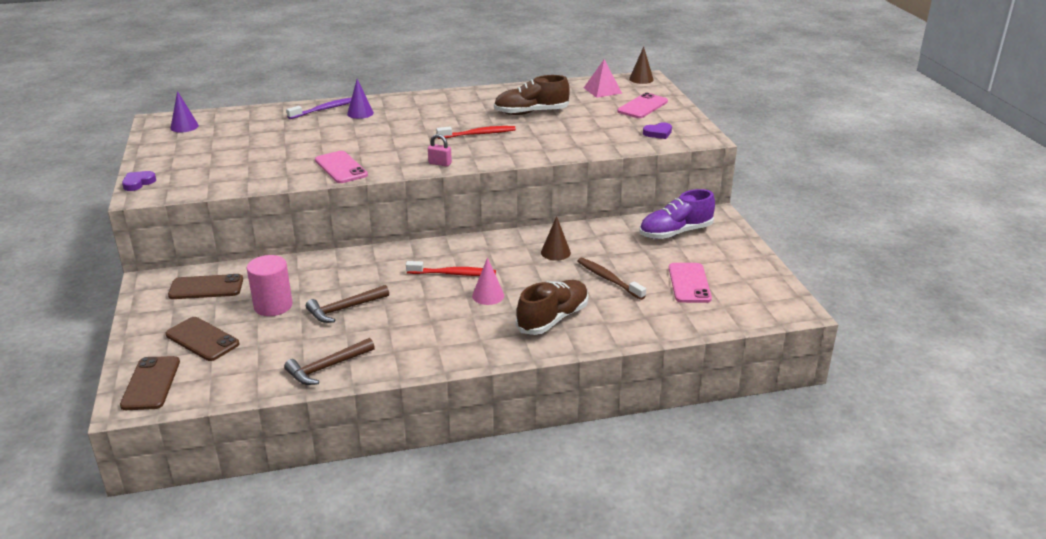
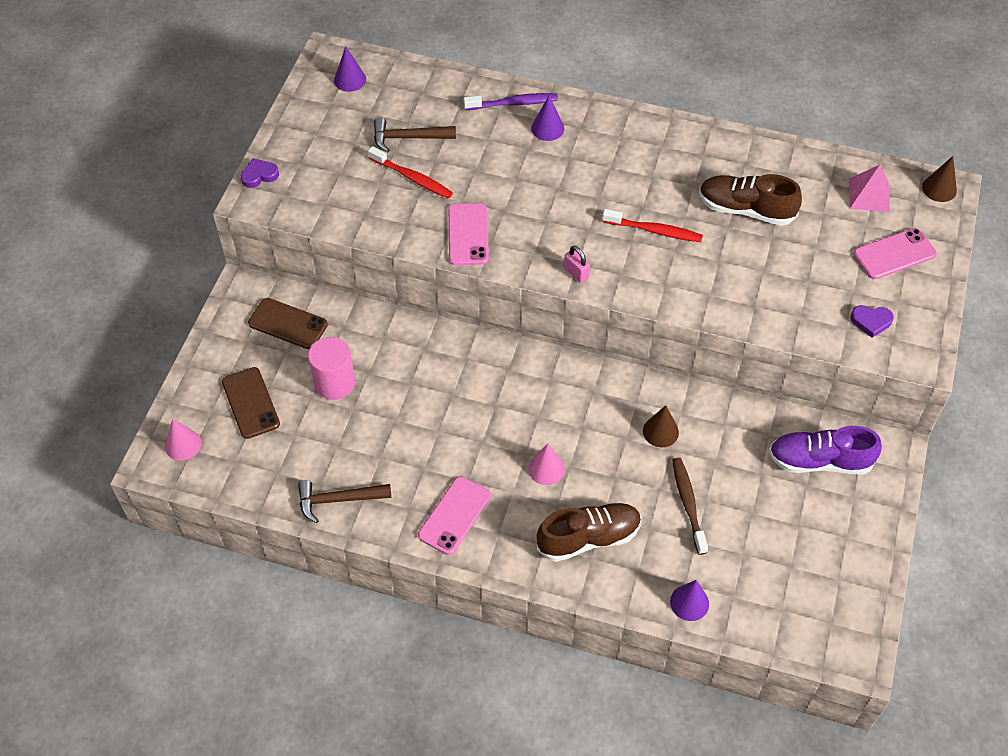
camera: 30 degrees right, 25 degrees up
brown phone [120,356,180,410] -> pink cone [165,419,201,461]
brown hammer [306,285,389,323] -> brown hammer moved to [374,118,456,152]
red toothbrush [406,261,496,276] -> red toothbrush moved to [368,146,453,199]
pink phone [669,263,712,303] -> pink phone moved to [418,476,491,555]
none -> purple cone [670,580,709,621]

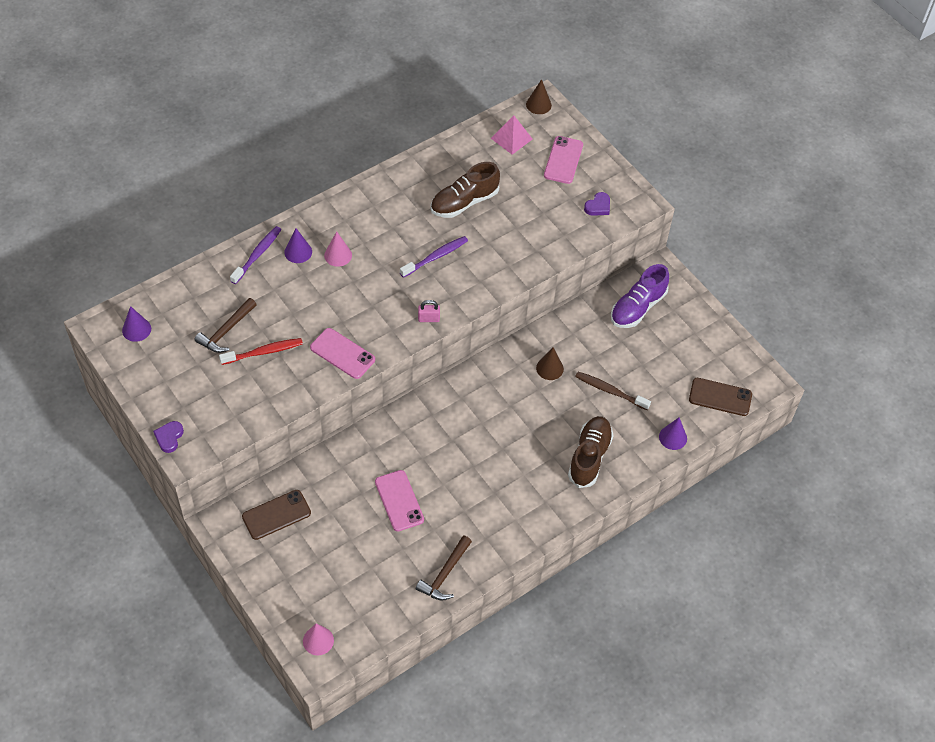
camera: 55 degrees left, 0 degrees up
brown phone [222,367,280,439] -> brown phone moved to [689,378,752,416]
pink cylinder [308,337,355,400] -> none
pink phone [418,476,491,555] -> pink phone moved to [375,470,424,531]
pink cone [528,443,565,485] -> pink cone moved to [324,231,352,267]
red toothbrush [602,209,703,242] -> purple toothbrush [400,236,468,278]

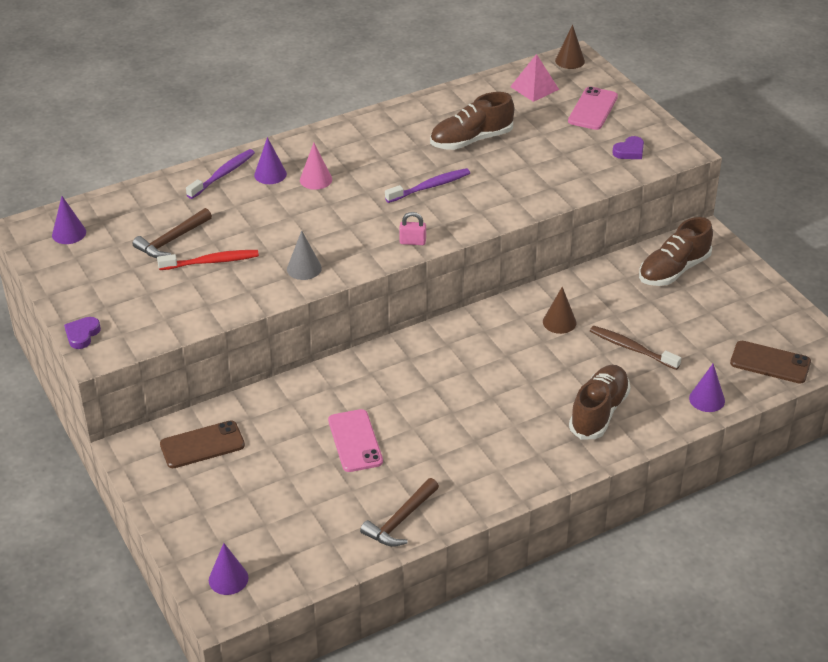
camera: 10 degrees right, 15 degrees down
pink cone [303,623,334,656] -> purple cone [209,543,249,595]
pink phone [310,328,375,379] -> grey cone [287,230,322,280]
purple shoe [611,264,669,328] -> brown shoe [639,217,713,286]

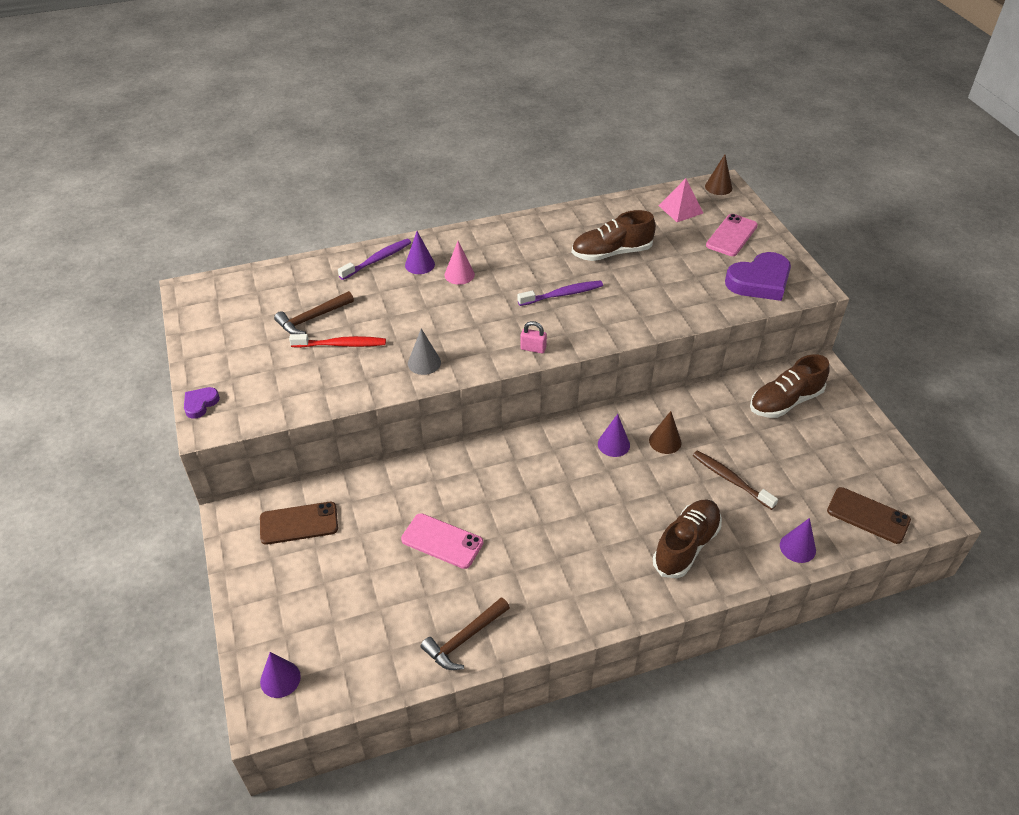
camera: 10 degrees right, 5 degrees up
purple cone [52,196,86,244] -> purple cone moved to [598,414,630,457]
pink phone [328,409,383,472] -> pink phone turned 60 degrees counterclockwise [401,513,483,569]
purple heart [612,136,644,159] -> purple heart [725,252,791,301], size x2.04

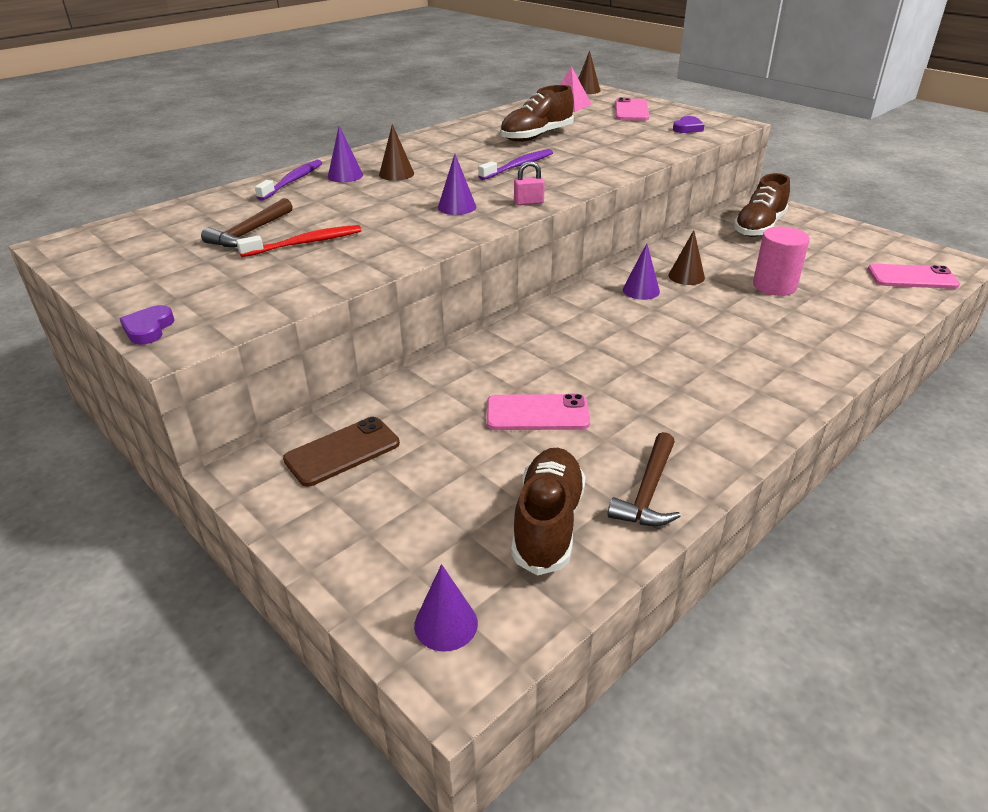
camera: 25 degrees left, 10 degrees down
grey cone [408,328,441,375] -> none
pink cone [445,241,475,285] -> brown cone [379,124,414,181]
brown shoe [653,499,722,578] -> brown shoe moved to [511,448,586,576]
brown toothbrush [693,450,778,510] -> pink cylinder [753,227,810,296]
purple heart [725,252,791,301] -> purple heart [673,116,704,133], size x0.49
purple cone [780,518,816,563] -> purple cone moved to [438,154,476,215]
brown phone [827,487,911,544] -> pink phone [868,264,960,289]

